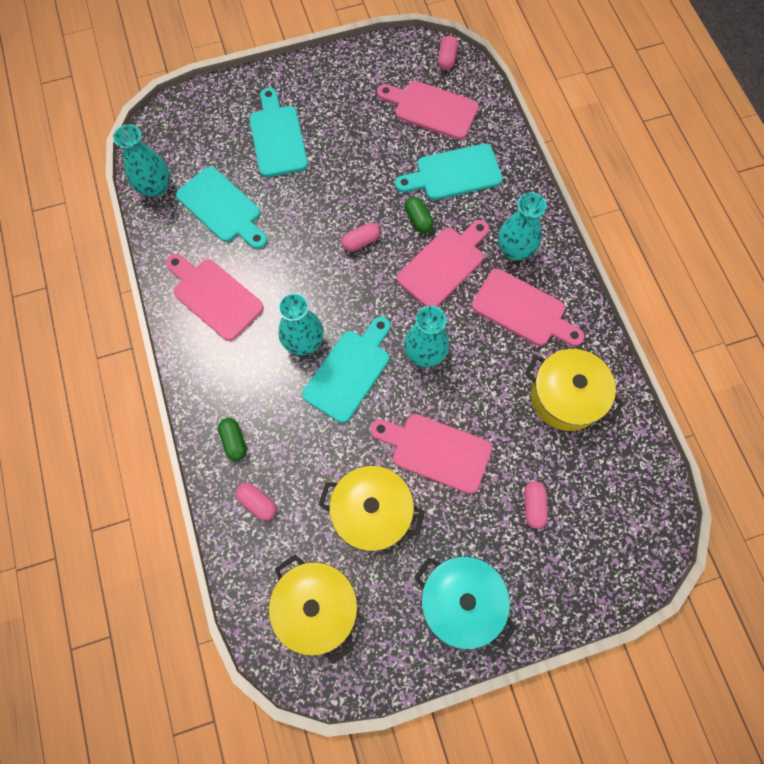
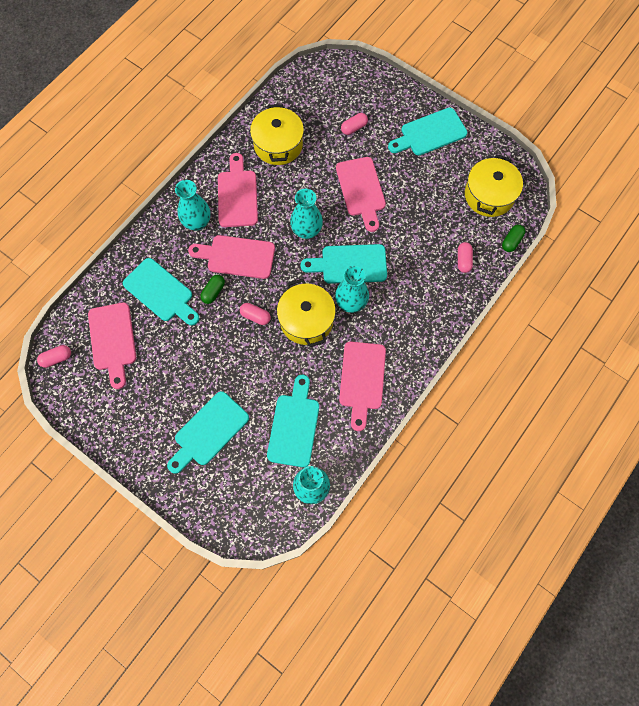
camera: 125 degrees left, 0 degrees up
green capsule [218,418,247,461] -> green capsule moved to [502,225,525,252]
yellow pot [319,466,425,551] -> yellow pot moved to [277,278,336,347]
turquoise pot [414,556,517,649] -> turquoise cutting board [388,108,467,155]

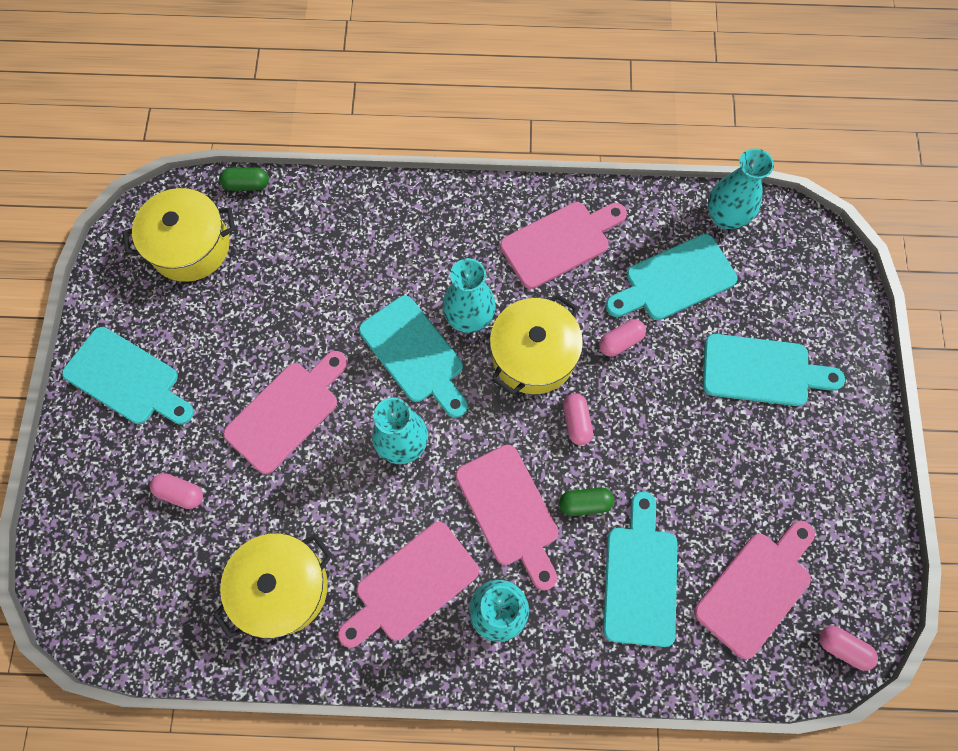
camera: 125 degrees left, 0 degrees up
pink capsule [458,242,473,273] -> pink capsule moved to [599,319,646,357]

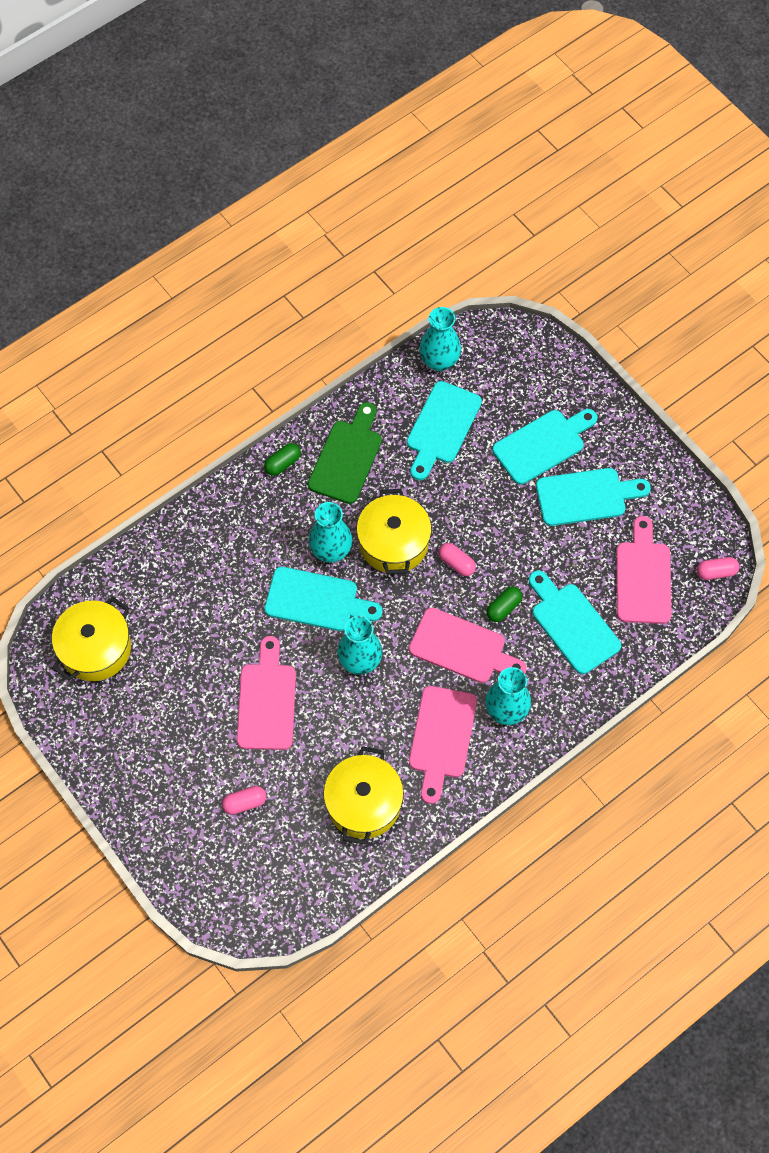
camera: 40 degrees left, 5 degrees down
turquoise cutting board [62,327,194,425] -> turquoise cutting board moved to [536,468,651,526]
green capsule [219,167,269,191] -> green capsule moved to [264,443,301,476]
pink cutting board [500,202,627,289] -> green cutting board [308,402,382,504]
pink capsule [599,319,646,357] -> none

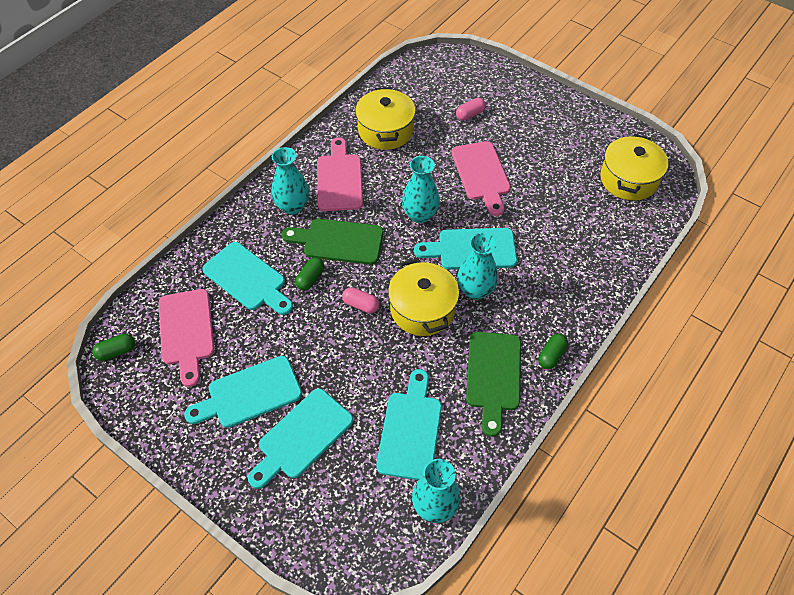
camera: 165 degrees right, 10 degrees down
pink cutting board [409,608,527,683] -> green cutting board [282,219,383,265]
pink capsule [697,557,740,580] -> green capsule [92,334,135,361]

